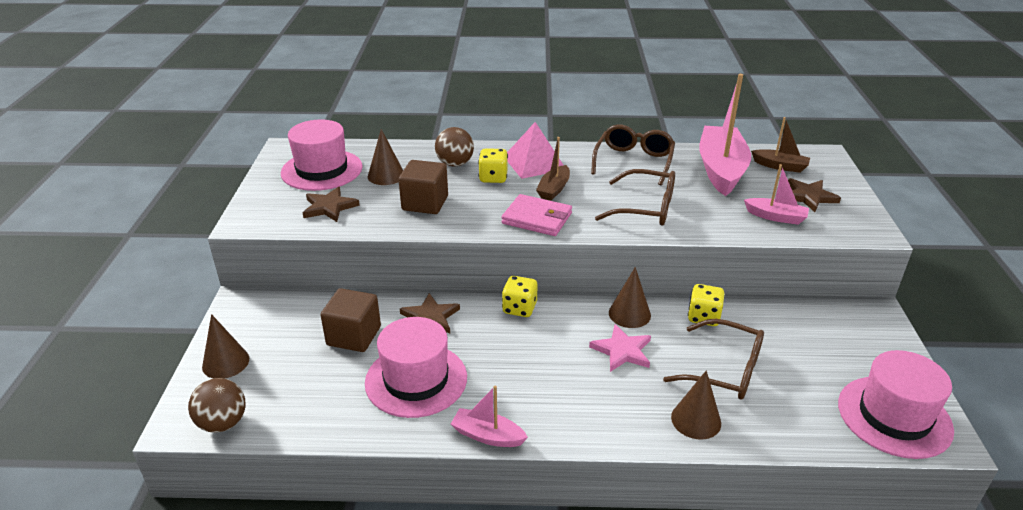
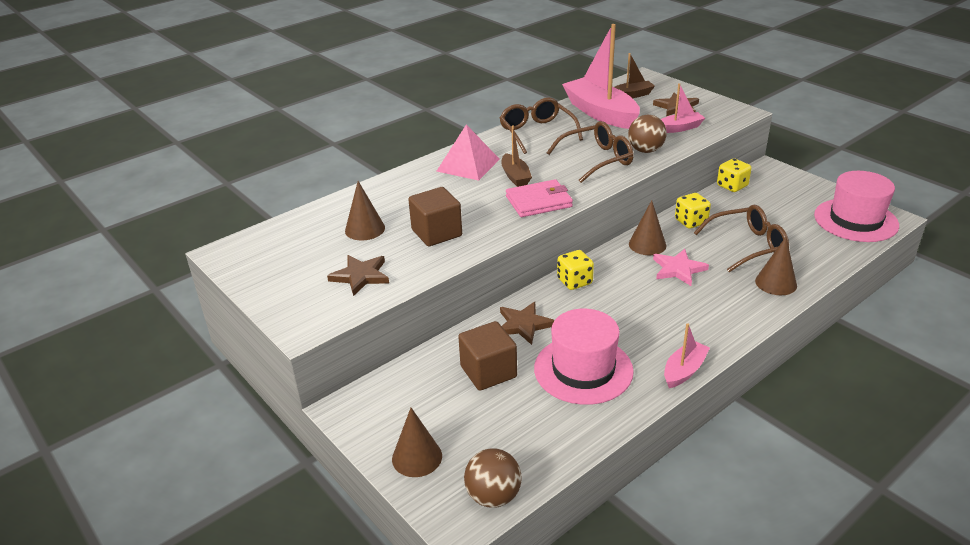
camera: 40 degrees left, 0 degrees up
pink hat [281,119,363,191] -> none
brown ball [435,127,474,167] -> brown ball moved to [628,115,667,153]
pink boat [451,385,528,447] -> pink boat turned 150 degrees clockwise [664,323,710,388]
yellow dice [478,148,508,183] -> yellow dice moved to [717,158,751,192]

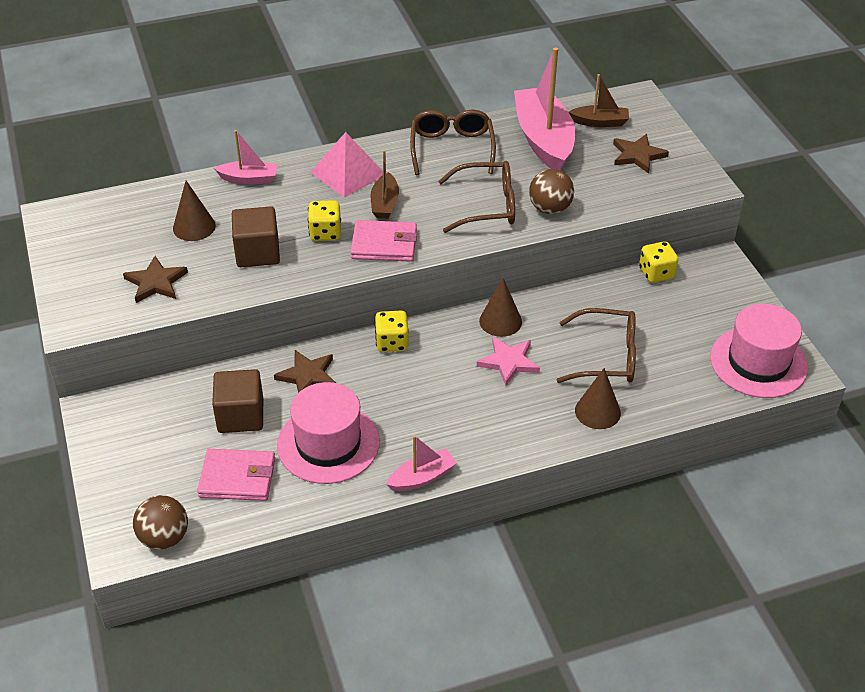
camera: 20 degrees right, 10 degrees up
brown cone [392,408,442,477] -> none
pink boat [661,83,705,133] -> pink boat moved to [214,130,278,184]
yellow dice [675,193,711,228] -> yellow dice moved to [308,200,341,241]
none -> pink wallet [197,449,275,501]

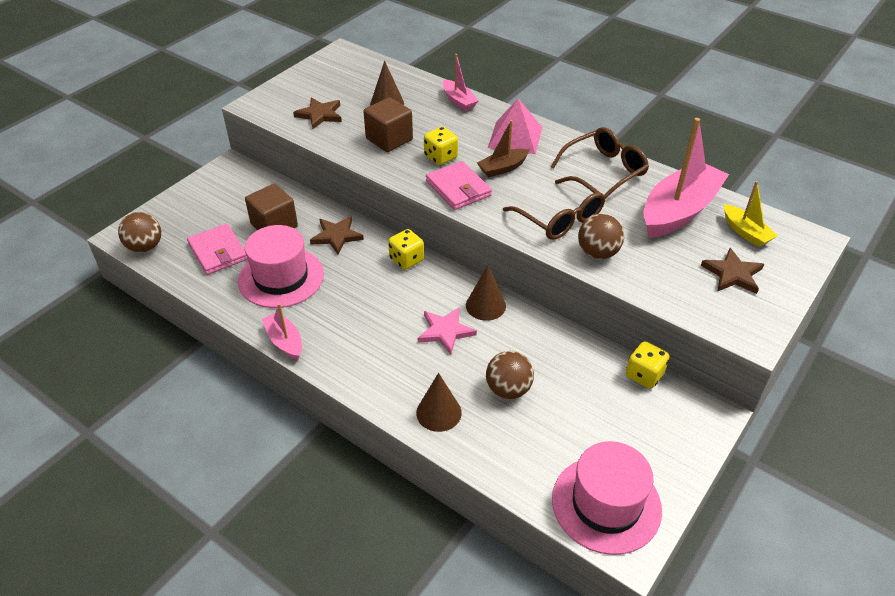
camera: 55 degrees right, 0 degrees up
pink boat [386,435,457,491] -> pink boat turned 150 degrees counterclockwise [262,303,302,360]
brown glasses [557,308,636,383] -> brown ball [486,351,534,399]
brown boat [569,74,629,127] -> yellow boat [724,181,777,247]

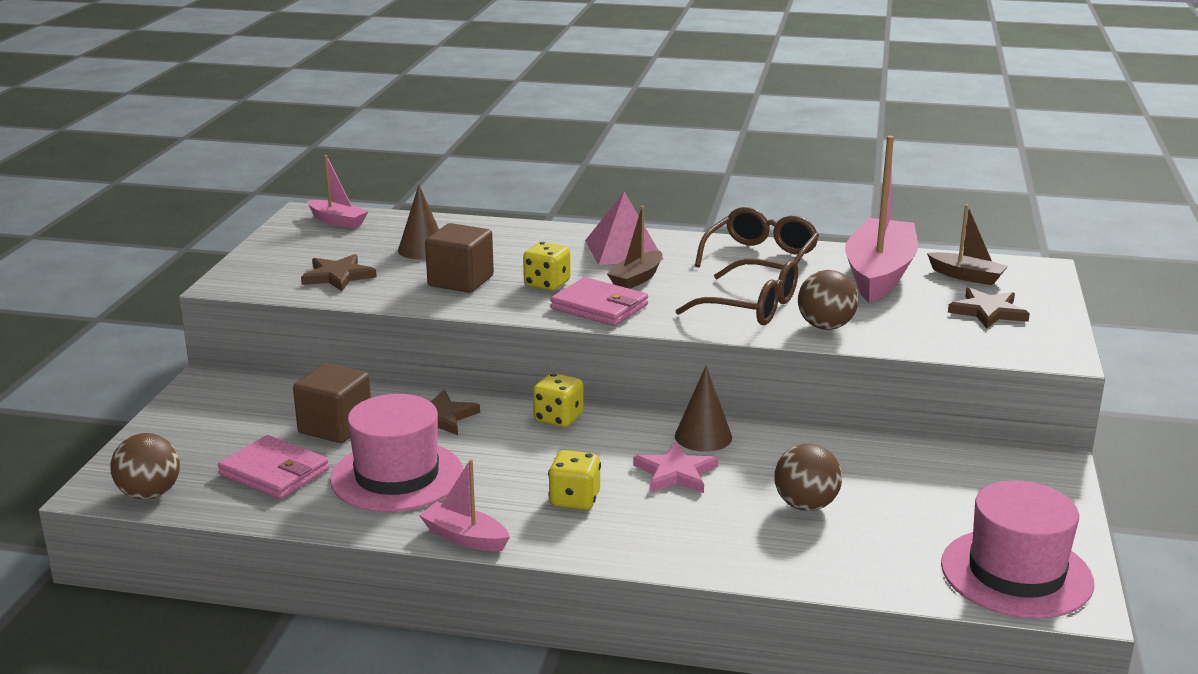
camera: 25 degrees left, 20 degrees down
brown cone [416,373,462,432] -> none
pink boat [443,54,478,111] -> pink boat moved to [307,155,369,229]
yellow dice [626,341,669,389] -> yellow dice moved to [548,450,601,510]
yellow boat [724,181,777,247] -> brown boat [927,204,1008,285]

